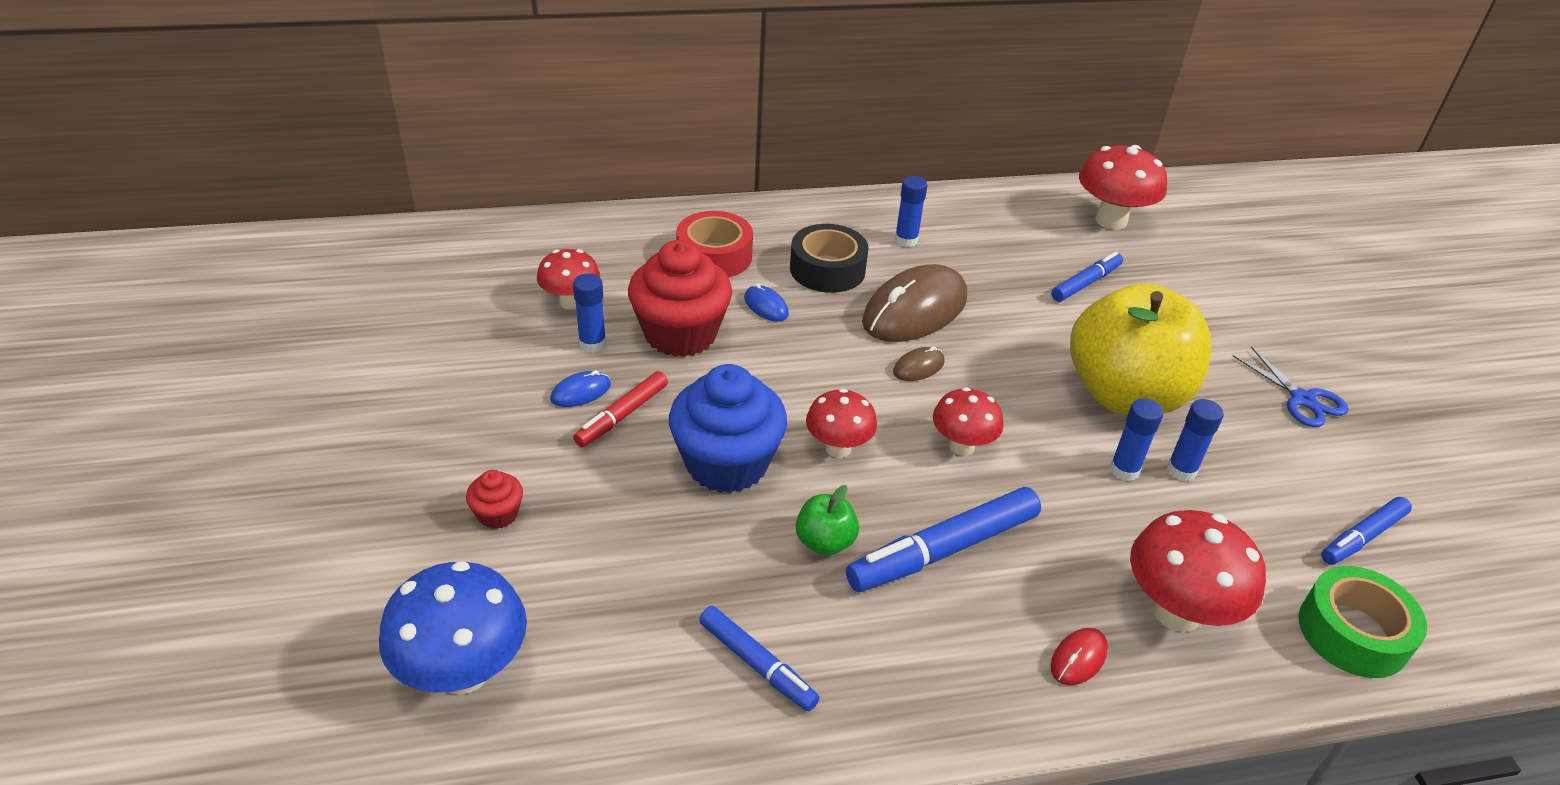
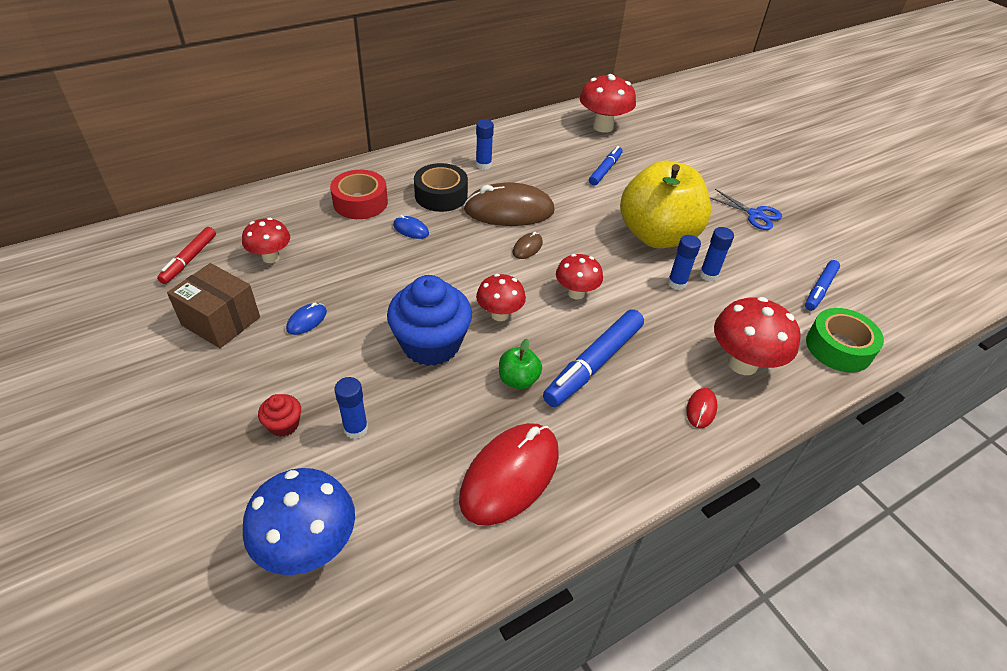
camera: 20 degrees left, 5 degrees up
blue glue stick [573,273,606,353] -> blue glue stick moved to [334,377,368,439]
red marker [573,371,668,447] -> red marker moved to [157,227,216,284]
red cupcake [628,240,732,357] -> none
blue marker [699,606,819,711] -> red mouse [459,423,559,526]
brown mouse [862,264,967,342] -> brown mouse turned 60 degrees clockwise [464,182,555,226]
none -> brown box [167,263,260,348]

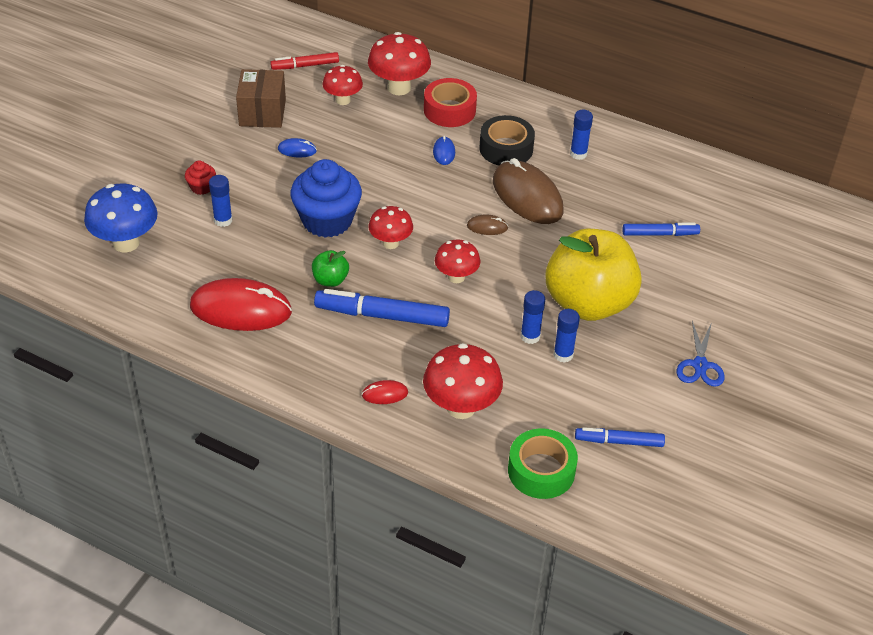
camera: 60 degrees right, 0 degrees up
red mushroom [580,74,636,133] -> red mushroom moved to [368,32,431,95]

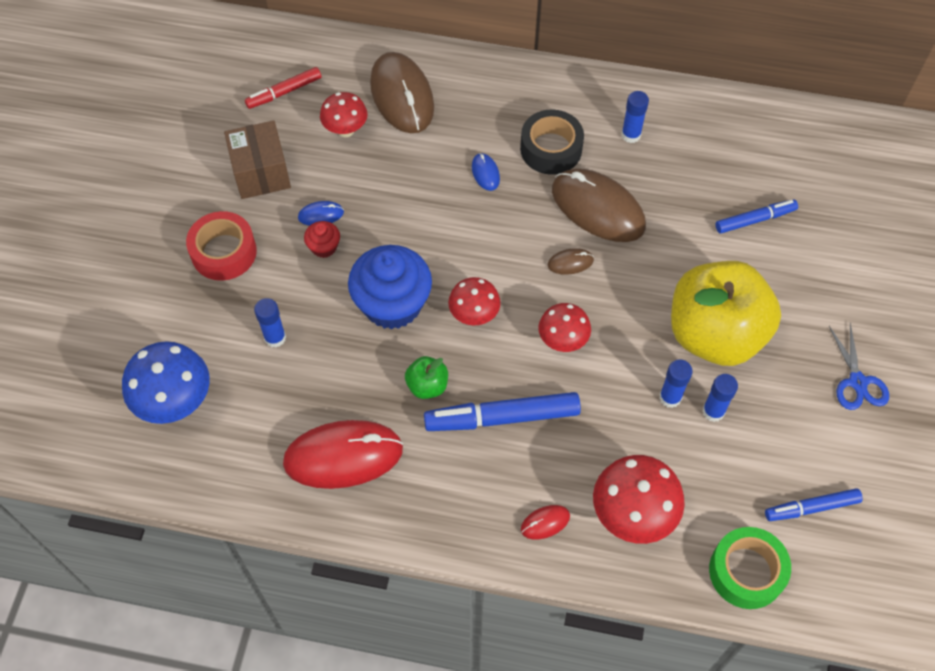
camera: 15 degrees left, 15 degrees up
red cupcake [185,160,216,195] -> red cupcake moved to [304,221,340,258]
red mushroom [368,32,431,95] -> brown mouse [370,52,434,133]
red tape [424,78,477,127] -> red tape moved to [186,211,257,281]

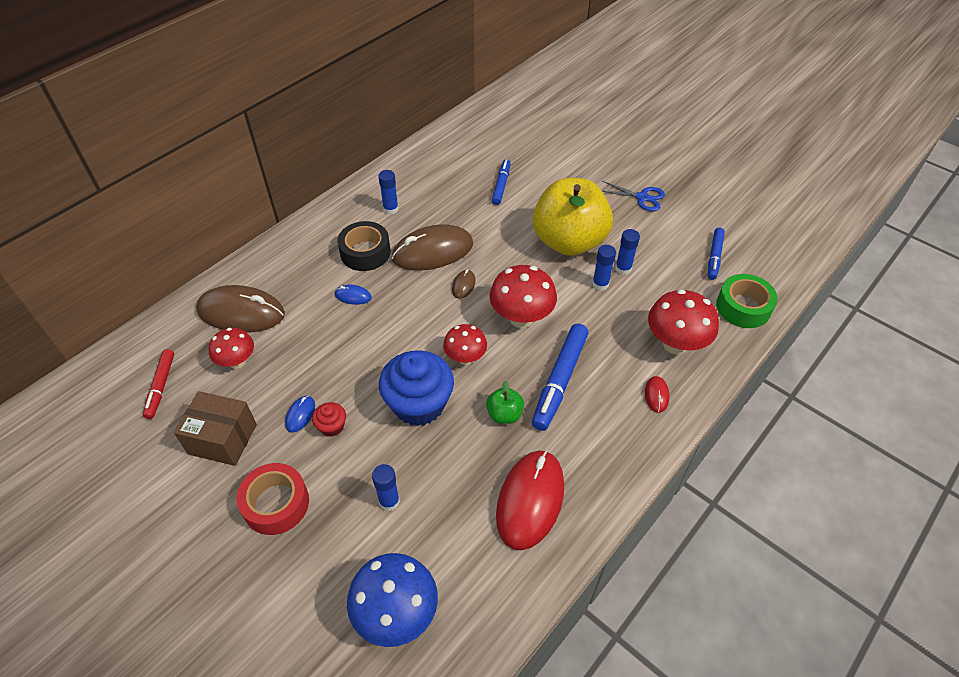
camera: 60 degrees left, 10 degrees down
red mushroom [538,303,591,352] -> red mushroom [489,265,557,328], size x1.58

